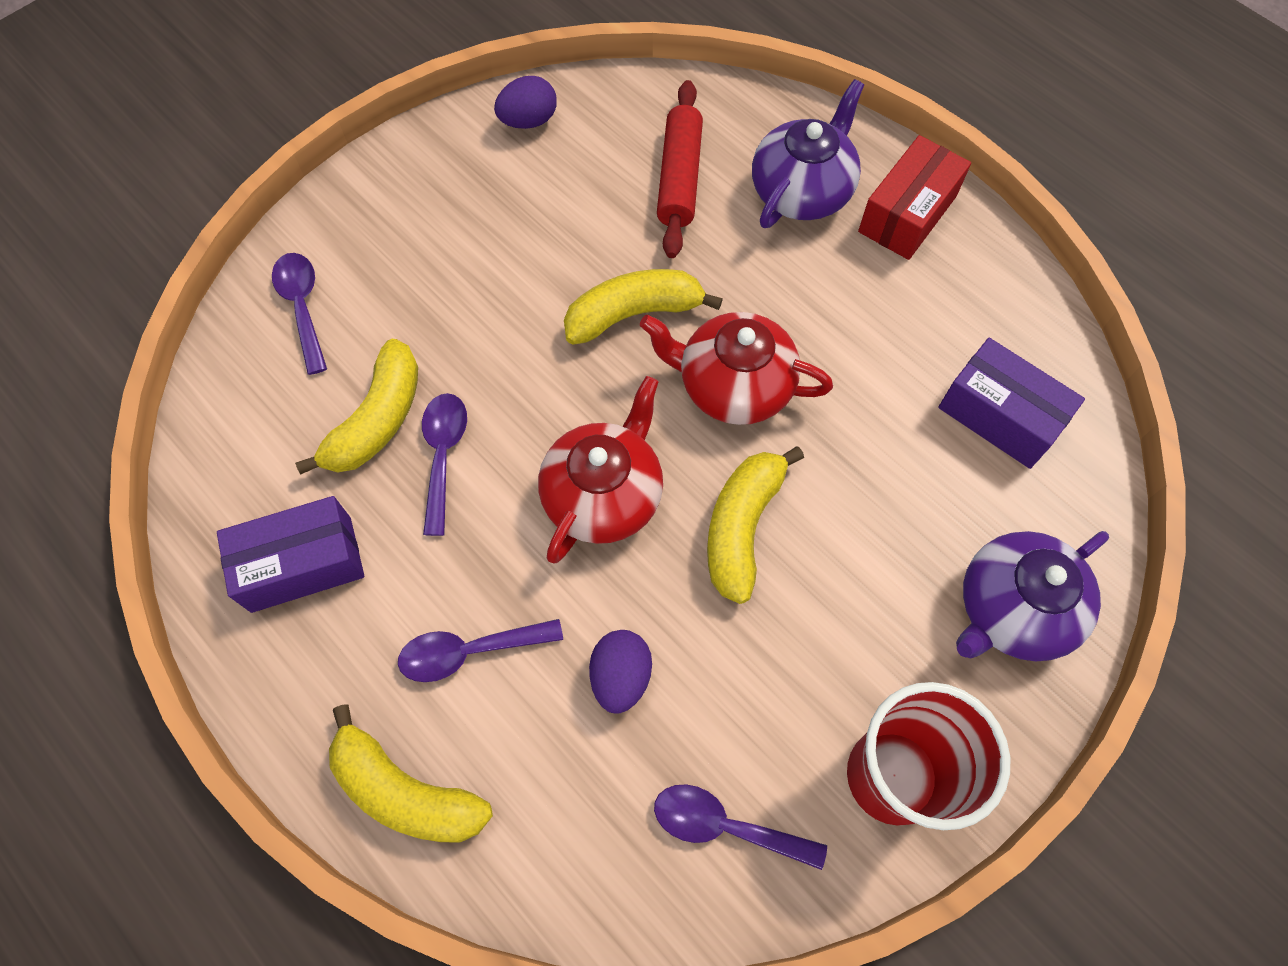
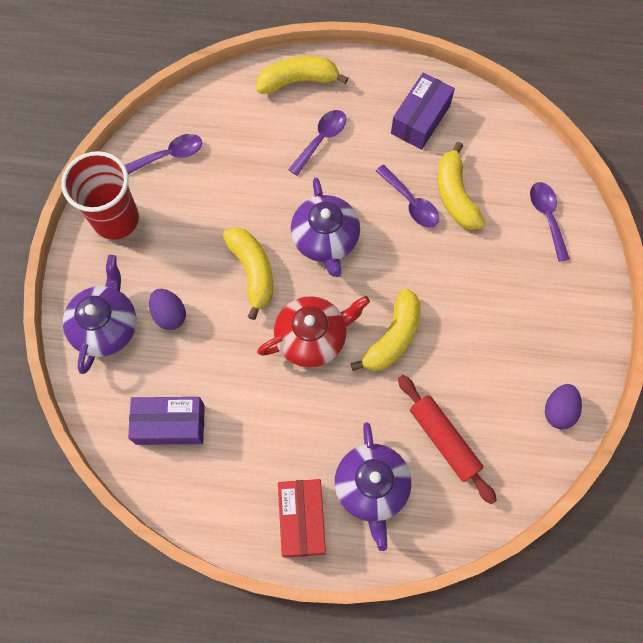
camera: 140 degrees right, 5 degrees up
purple spoon [272,253,327,375] -> purple spoon turned 135 degrees counterclockwise [530,182,570,262]
red teapot [538,376,663,563] -> purple teapot [291,178,360,277]
purple egg [589,630,652,714] -> purple egg moved to [149,289,186,330]

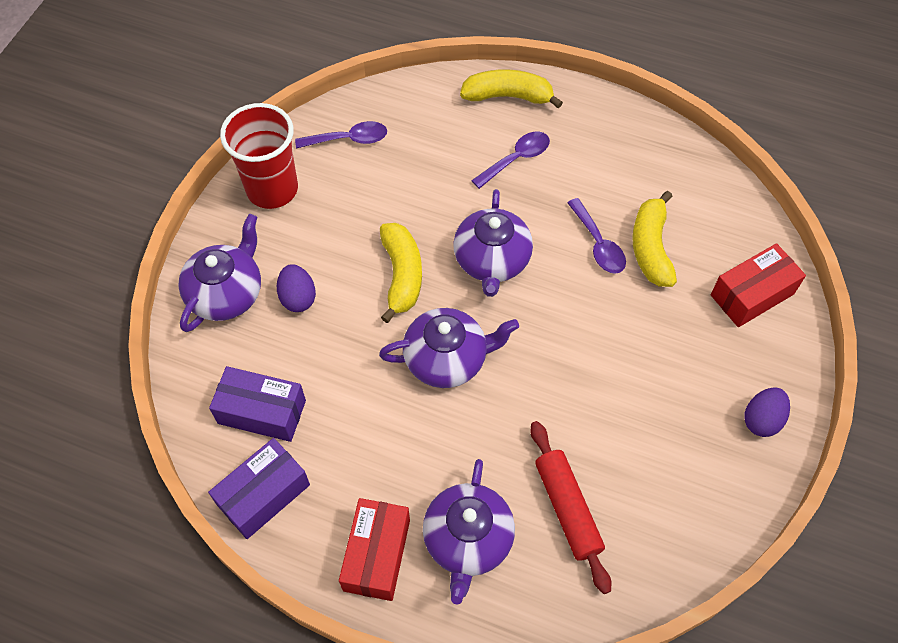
camera: 15 degrees right, 10 degrees down
red teapot [257,296,370,368] -> purple teapot [379,308,519,388]
yellow banana [350,289,421,371] -> none
purple box [391,72,455,150] -> purple box moved to [208,438,310,539]
purple spoon [530,182,570,262] -> red box [711,243,806,327]
purple egg [545,384,582,429] -> purple egg moved to [745,387,790,437]

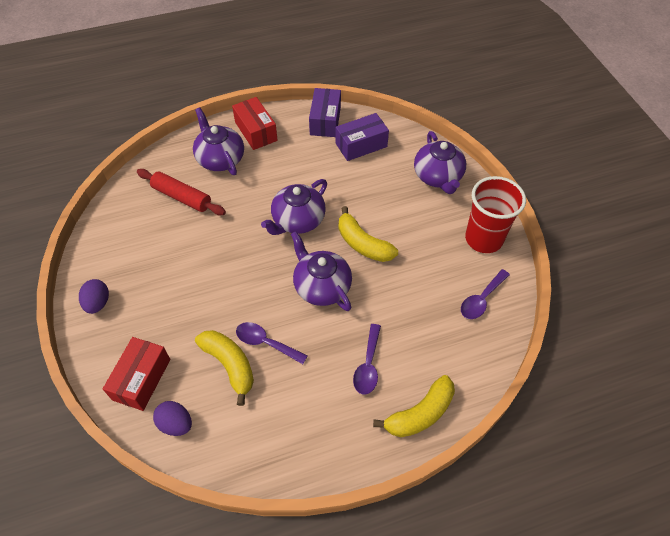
camera: 140 degrees right, 5 degrees down
purple egg [277,264,316,312] -> purple egg moved to [153,401,192,436]

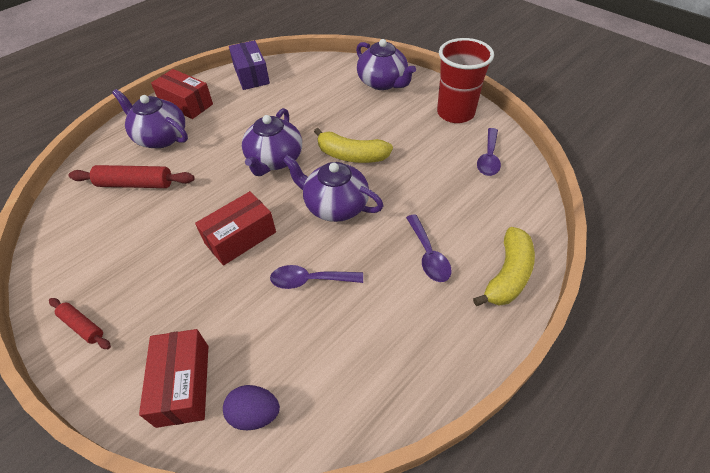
camera: 25 degrees left, 5 degrees down
purple egg [79,279,109,314] -> red rolling pin [49,298,111,349]
yellow banana [195,330,254,406] -> none
purple box [336,113,389,161] -> none
none -> red box [195,191,276,266]

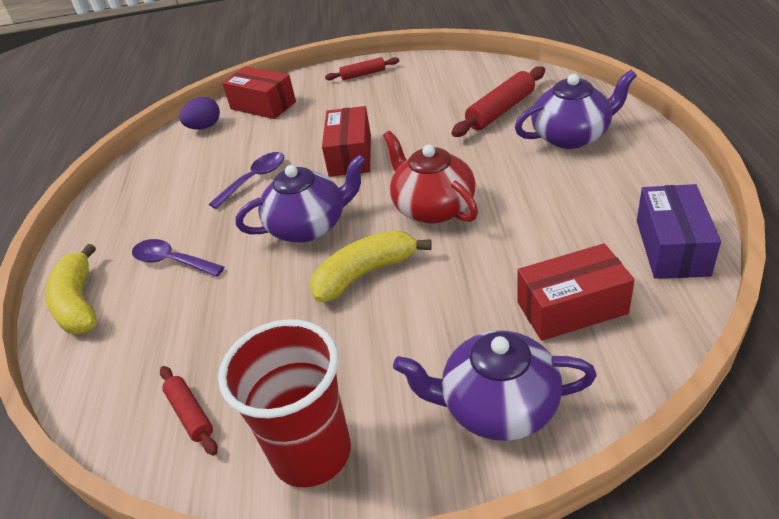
camera: 135 degrees right, 10 degrees down
red box [151,69,213,119] -> red box moved to [518,243,635,341]
purple box [229,40,270,90] -> purple box turned 75 degrees clockwise [637,184,721,279]
purple teapot [242,108,302,176] -> red teapot [383,131,478,224]
purple spoon [477,128,501,176] -> red rolling pin [160,366,218,456]

